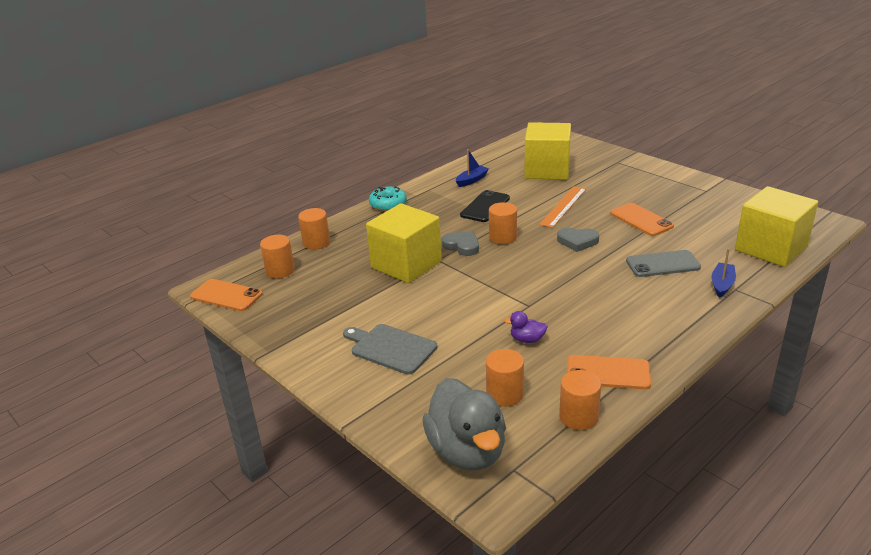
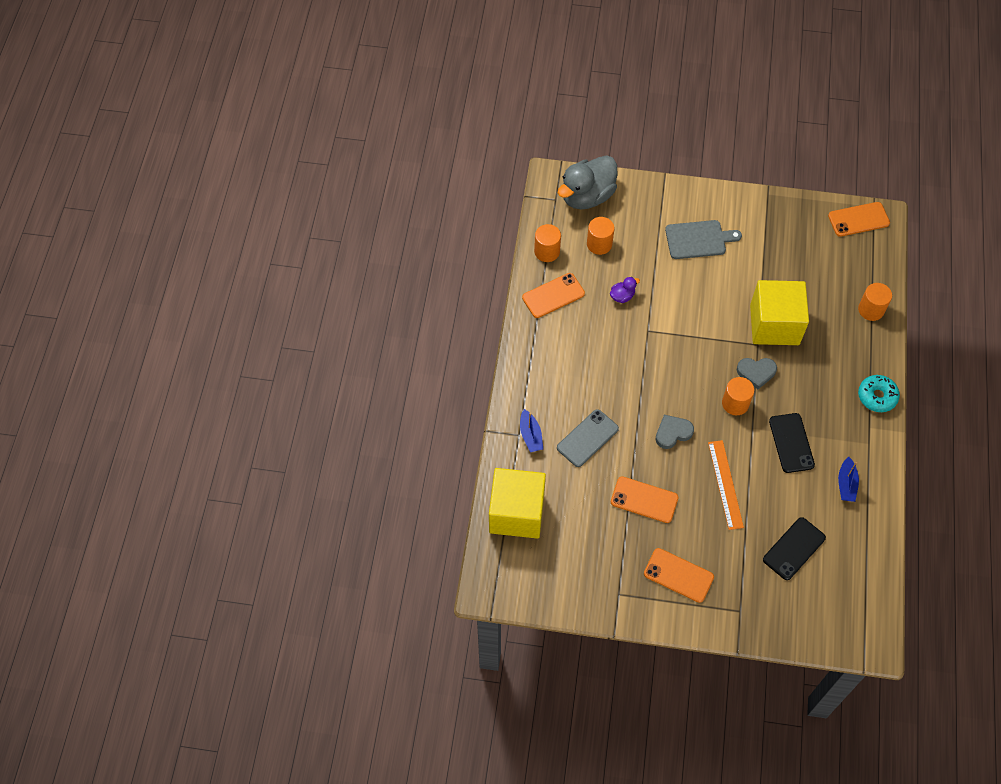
camera: 140 degrees right, 30 degrees up
orange cylinder [260,235,295,279] -> none
grey duck [422,378,506,471] -> grey duck turned 75 degrees counterclockwise [558,155,618,209]
yellow cube [524,122,571,180] -> black phone [763,517,826,580]
none -> orange phone [644,548,714,603]

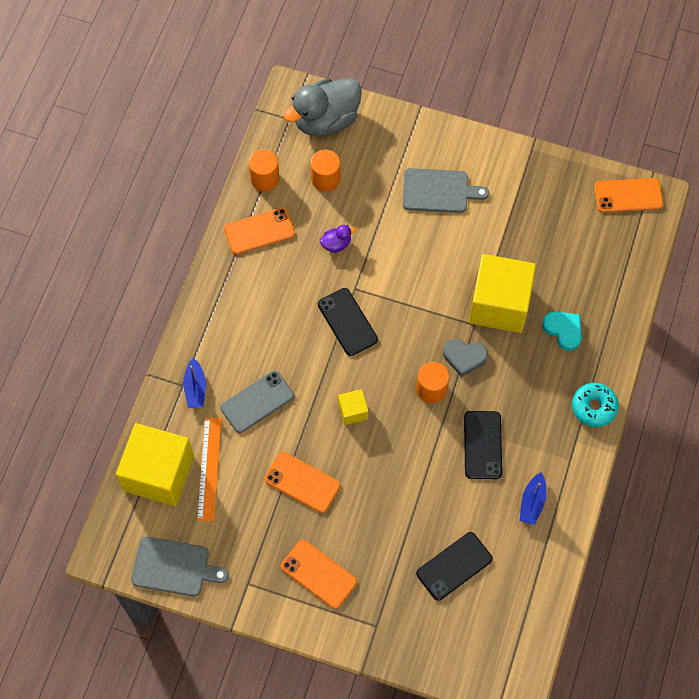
camera: 10 degrees right, 5 degrees up
grey heart [656,415,694,449] -> yellow cube [338,389,368,425]
orange ruler [708,440,744,530] -> orange ruler moved to [197,417,222,521]
orange cylinder [858,283,892,321] -> none
none -> grey cutting board [131,537,229,597]
none -> black phone [318,288,378,356]
none -> turquoise heart [542,311,582,351]

